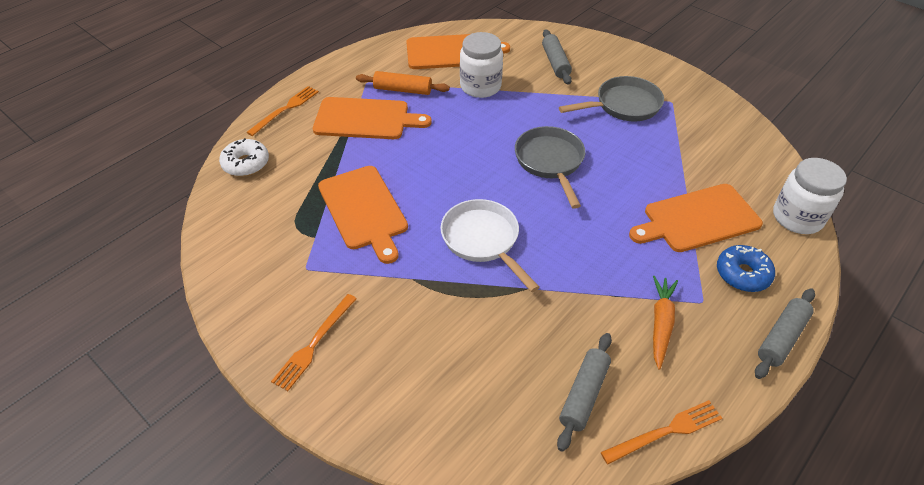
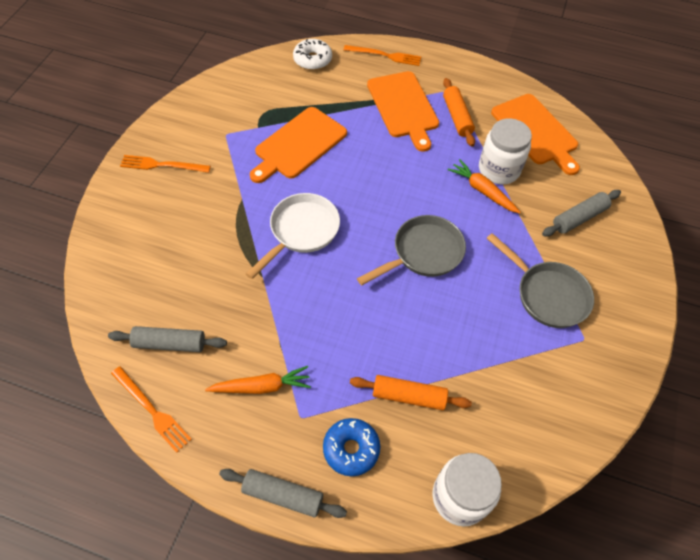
camera: 65 degrees right, 10 degrees up
orange cutting board [629,184,763,252] -> orange rolling pin [350,375,472,410]
none -> orange carrot [448,159,521,214]

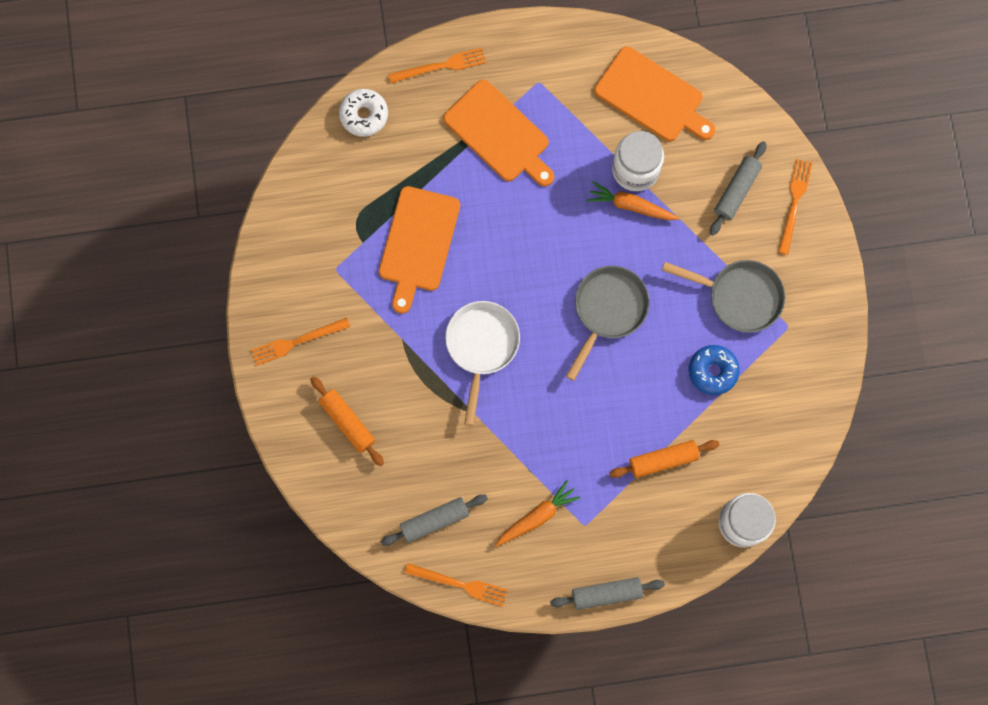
camera: 25 degrees left, 20 degrees up
blue donut [323,418,380,476] -> blue donut moved to [689,345,740,395]
orange rolling pin [443,78,475,147] -> orange rolling pin moved to [310,376,384,466]
none -> orange fork [778,159,812,255]

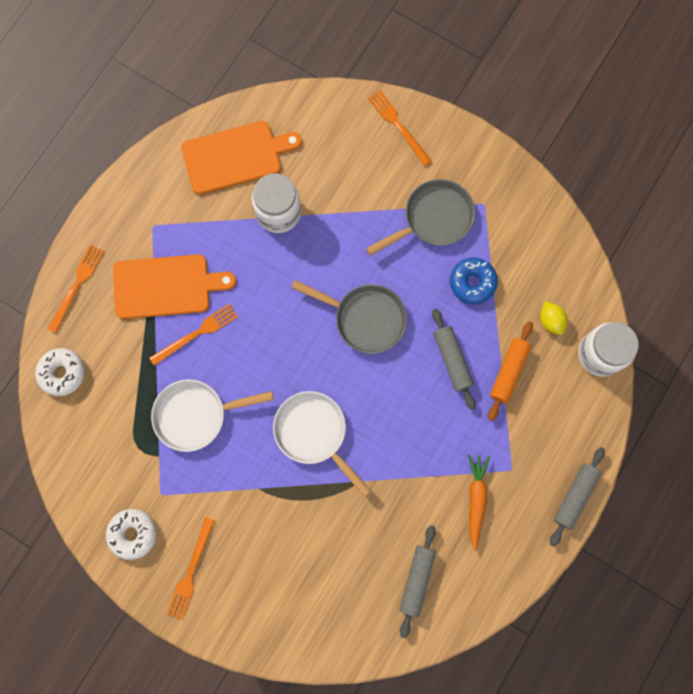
camera: 50 degrees left, 0 degrees up
orange rolling pin [310,376,384,466] -> none
orange cutting board [379,186,460,314] -> white pan [151,379,274,452]
orange fork [404,563,508,606] -> orange fork moved to [150,304,238,366]
grey pan [566,266,649,381] -> grey pan turned 135 degrees clockwise [291,280,407,354]
orange carrot [587,181,680,220] -> none
grey rolling pin [710,141,767,236] -> grey rolling pin moved to [432,309,476,410]
none -> white donut [106,509,157,560]
none -> yellow lemon [540,301,567,335]

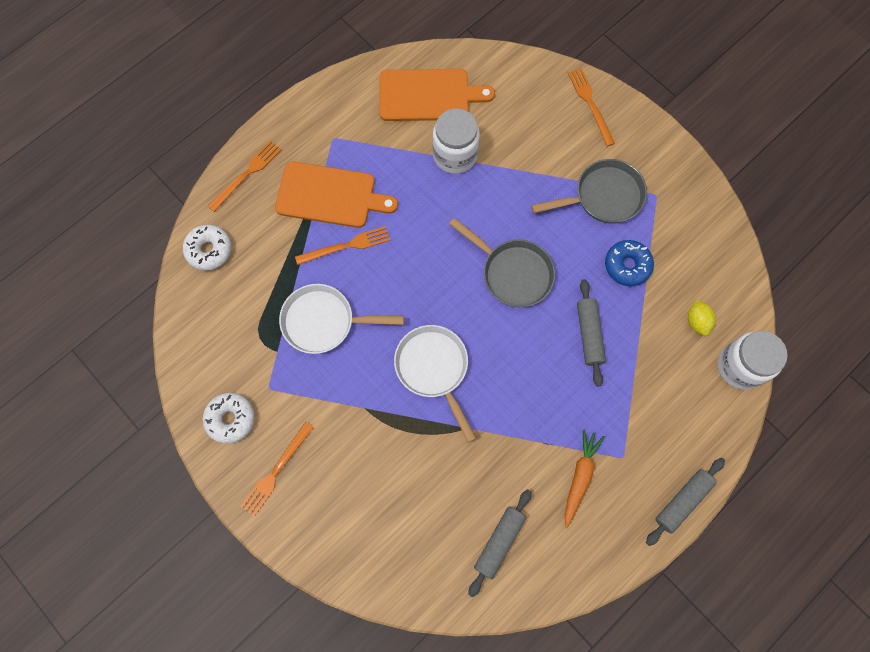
camera: 15 degrees right, 5 degrees down
orange rolling pin [488,321,533,421] -> none

